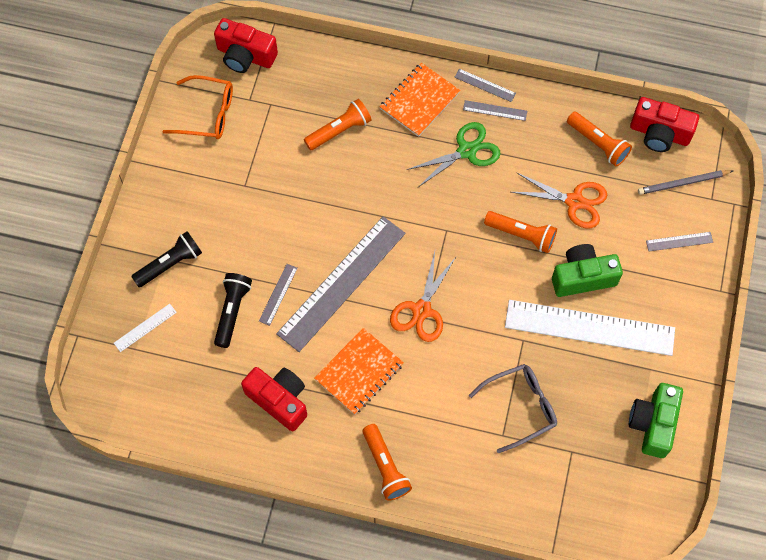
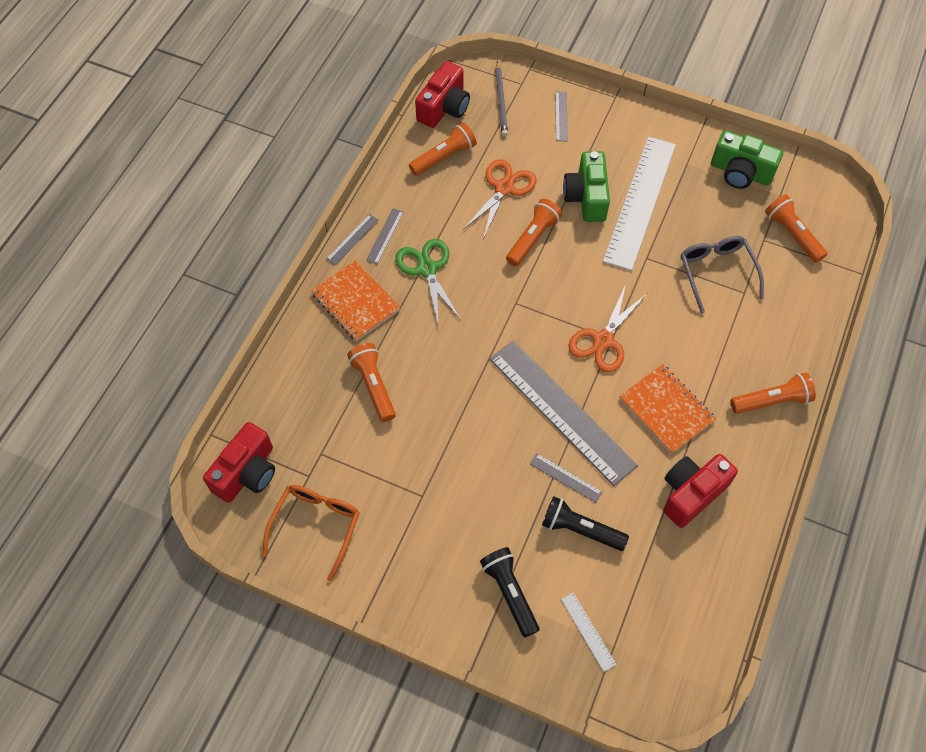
camera: 80 degrees left, 5 degrees down
orange scissors [390,252,456,342] -> orange scissors turned 90 degrees clockwise [568,284,647,372]
none -> orange flashlight [765,194,827,263]

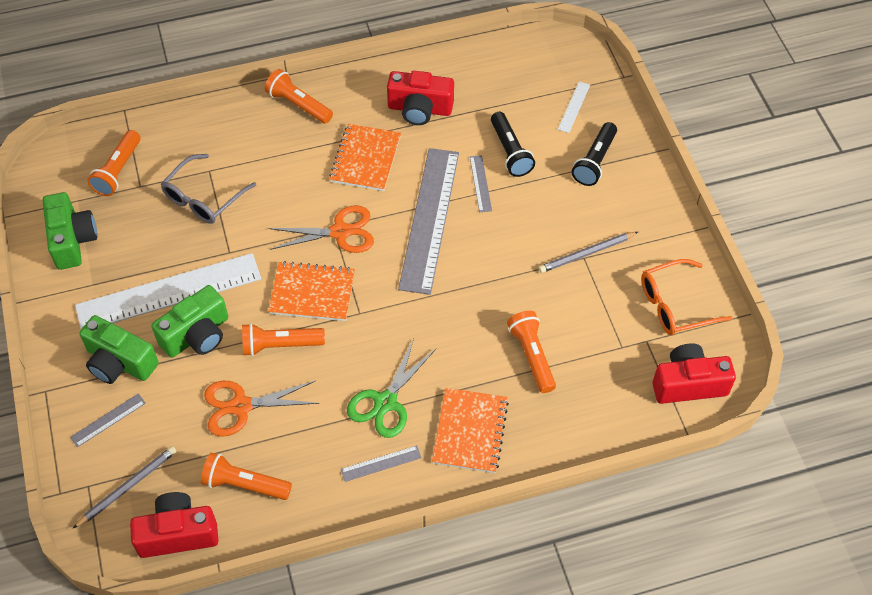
camera: 130 degrees left, 5 degrees down
grey ruler [326,214,379,266] -> none
orange flashlight [347,343,396,422] -> orange flashlight turned 135 degrees clockwise [507,311,556,393]
none -> green camera [79,315,159,384]
none -> orange notebook [268,261,355,321]
none -> grey pencil [539,232,638,273]

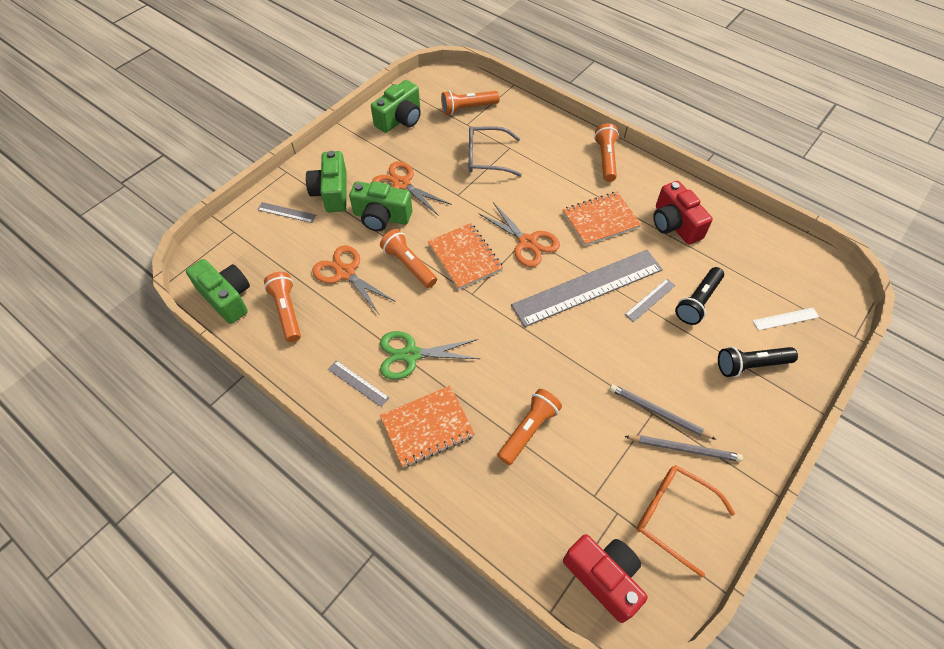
camera: 55 degrees right, 0 degrees up
grey pencil [72,446,177,529] -> grey pencil moved to [624,435,743,462]
white ruler [75,253,261,329] -> orange scissors [372,161,452,216]
red camera [130,492,219,558] -> green camera [186,259,250,324]

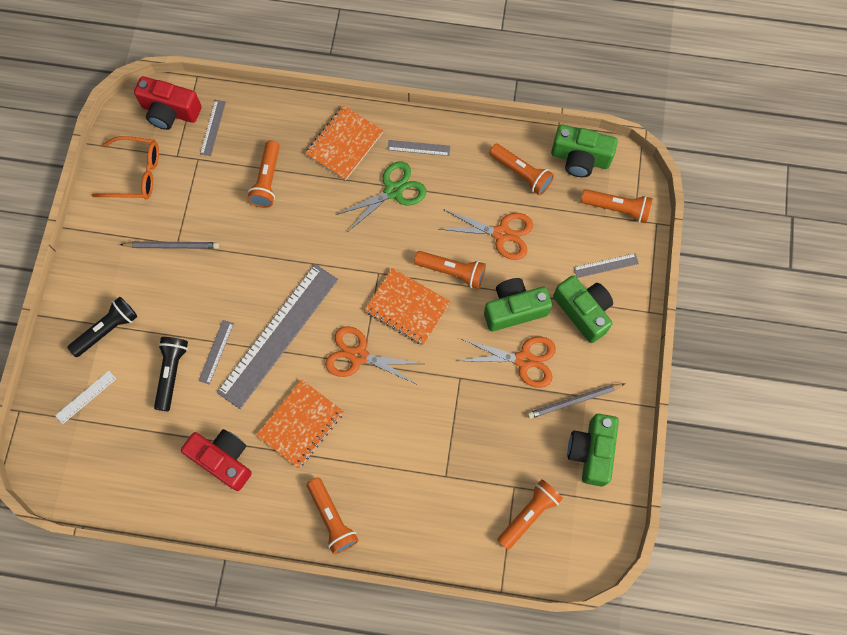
camera: 150 degrees right, 15 degrees up
grey glasses [469,126,522,177] -> none
grey pencil [624,435,743,462] -> grey pencil moved to [527,383,625,419]
none -> grey ruler [200,100,226,156]
none -> orange flashlight [581,189,653,223]

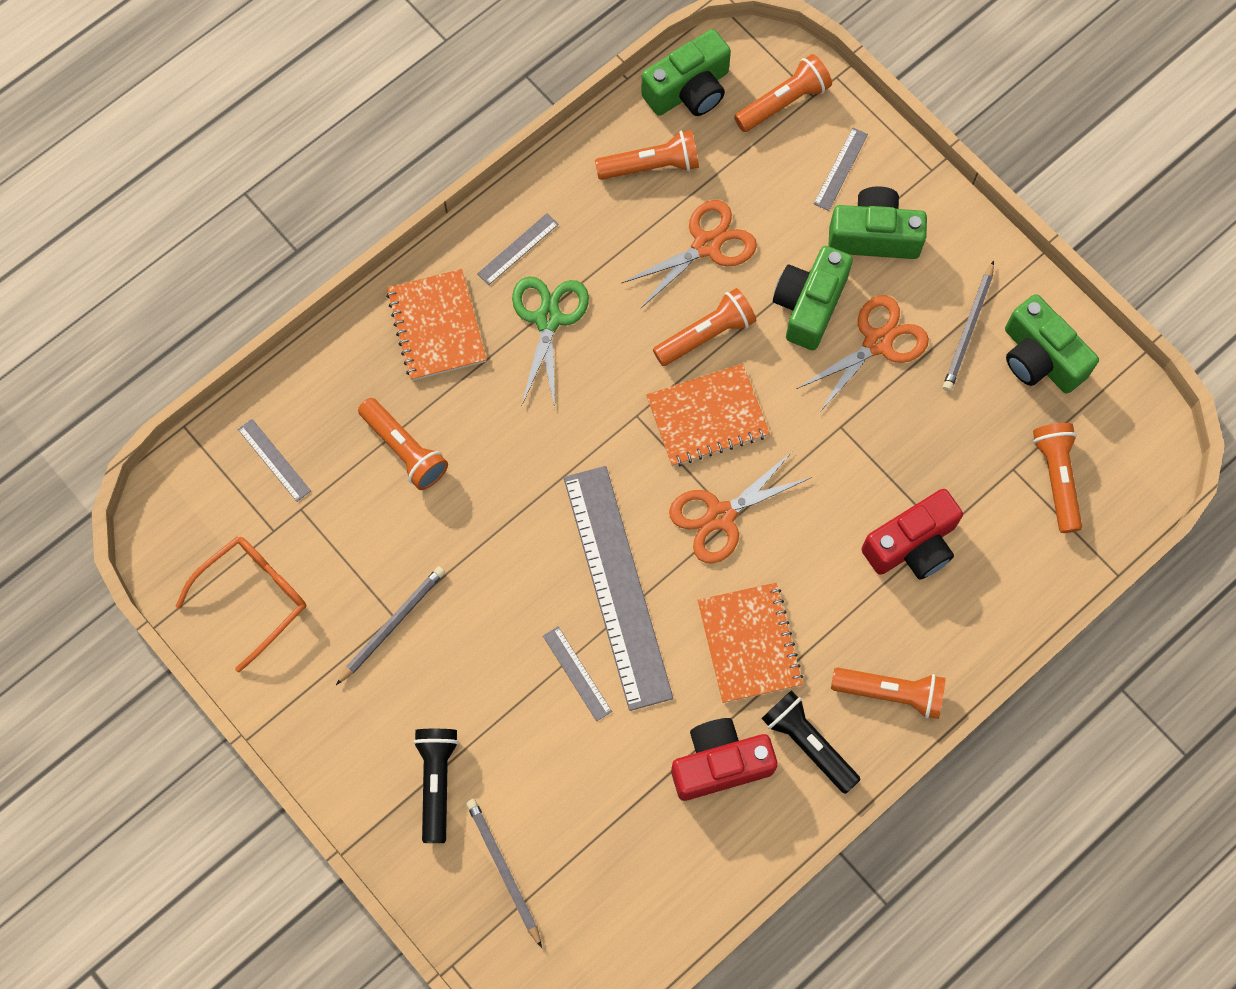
camera: 50 degrees left, 0 degrees up
white ruler [55,371,116,424] -> grey pencil [466,799,542,948]
red camera [134,76,202,130] -> red camera moved to [861,489,963,579]
black flashlight [154,337,188,411] -> black flashlight moved to [761,690,861,794]

